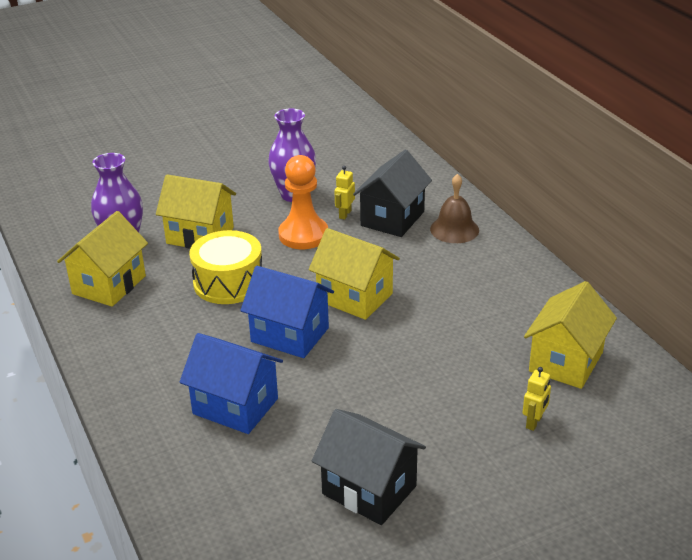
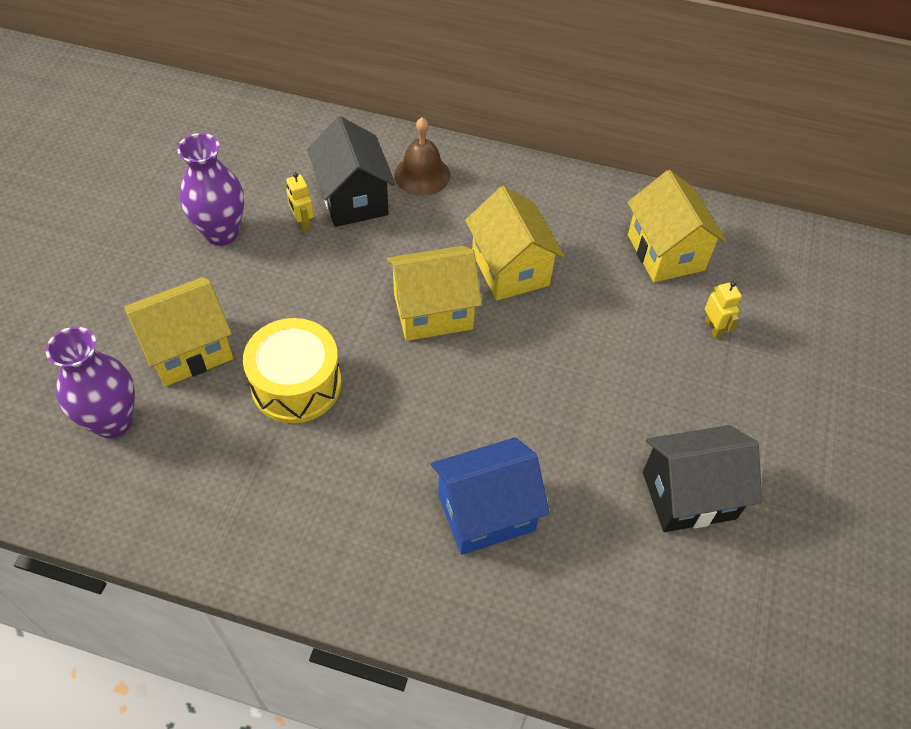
camera: 50 degrees left, 20 degrees up
yellow house [57,211,148,307] -> yellow house moved to [465,186,564,301]
blue house [241,266,334,358] -> none
orange pawn [278,155,328,249] -> none

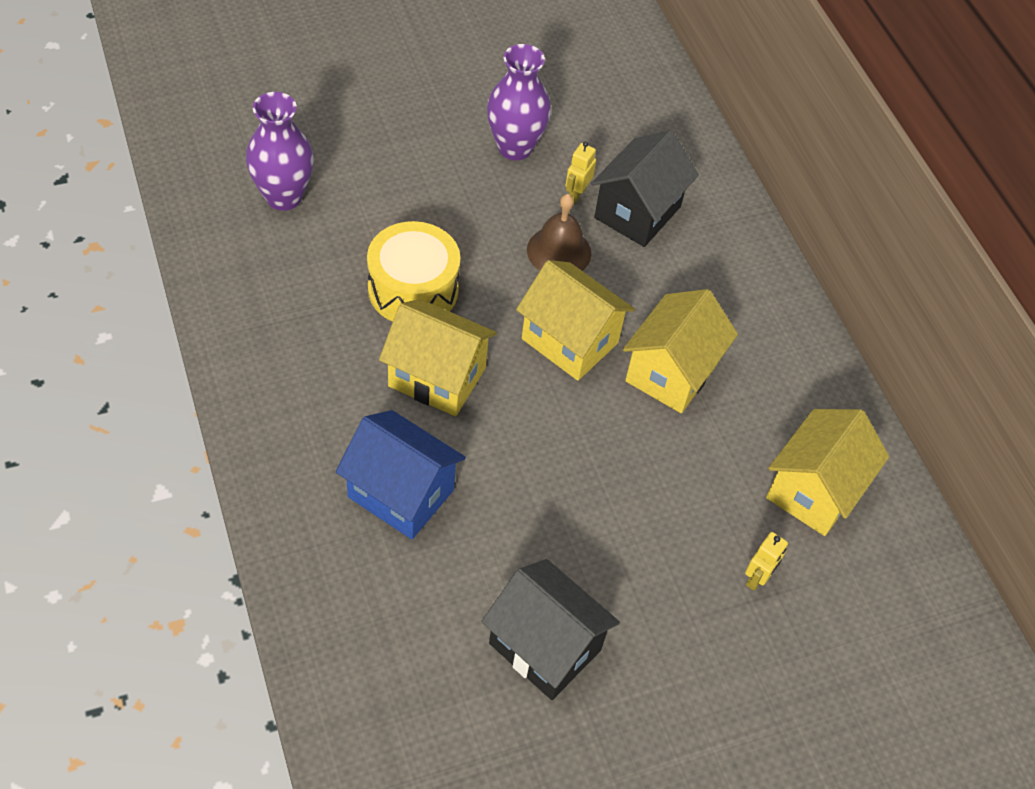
camera: 50 degrees right, 0 degrees up
yellow house [124,277,233,387] -> yellow house moved to [379,299,497,416]
brown bell [394,117,450,196] -> brown bell moved to [527,194,591,271]

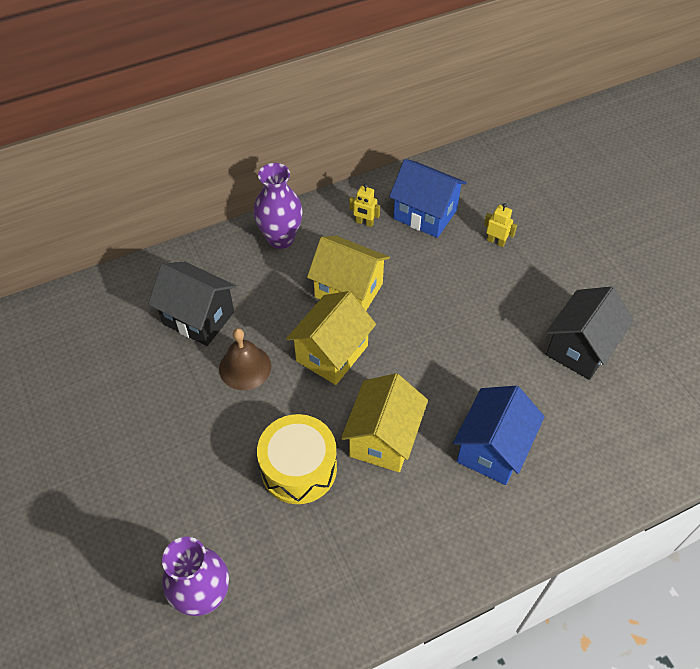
camera: 90 degrees left, 0 degrees up
purple vase [487,44,551,160] -> purple vase moved to [254,163,303,249]
yellow robot [565,141,596,203] -> yellow robot moved to [349,184,380,227]
yellow house [766,409,889,536] -> blue house [389,159,467,238]

